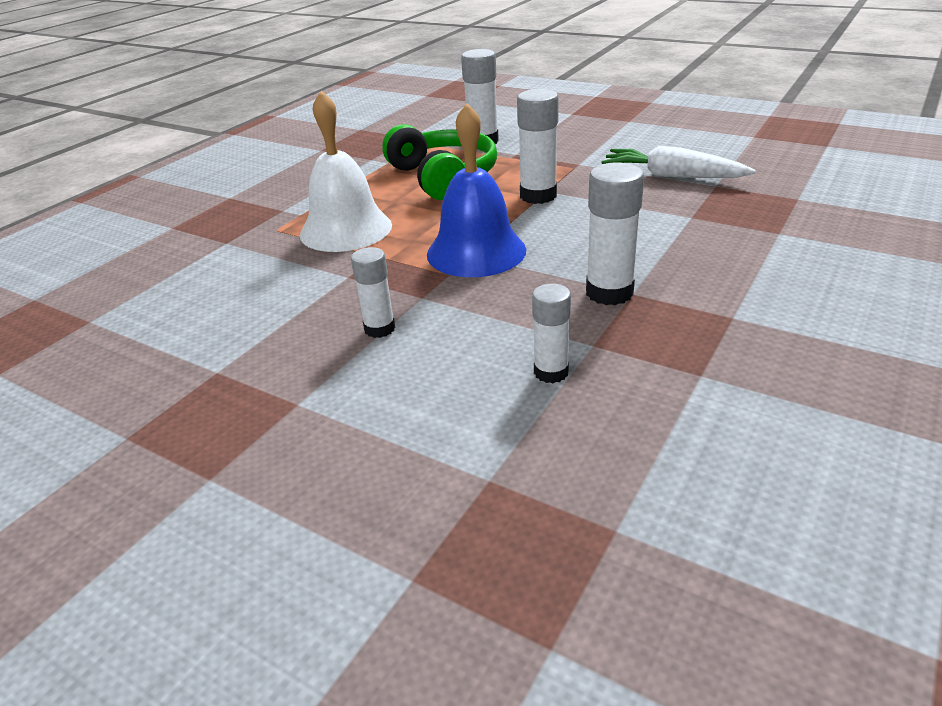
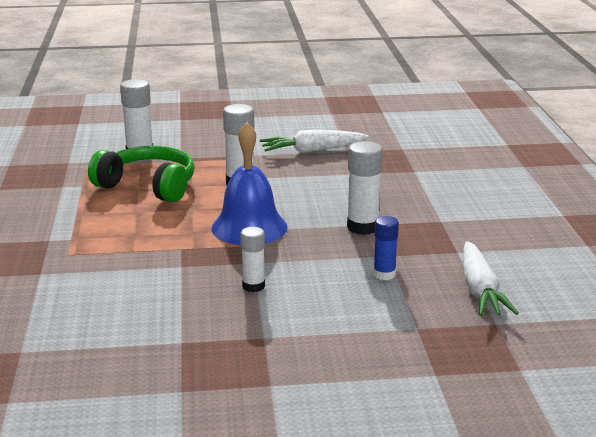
camera: 40 degrees left, 10 degrees down
white bell [300,91,392,252] -> none
white glue stick [532,283,571,383] -> blue glue stick [373,216,399,280]
none -> white carrot [463,241,519,316]

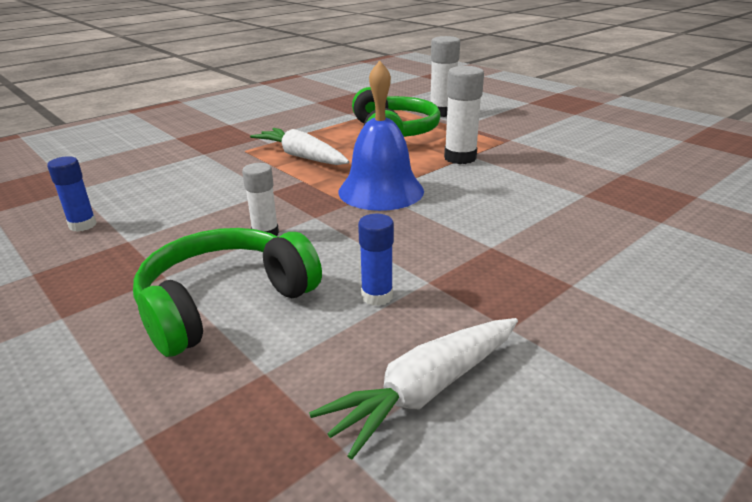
camera: 55 degrees right, 5 degrees up
white carrot [260,129,369,153] -> white carrot moved to [250,128,349,165]
white glue stick [347,141,383,235] -> none
none -> blue glue stick [47,156,97,232]
none -> green headphones [133,228,322,357]

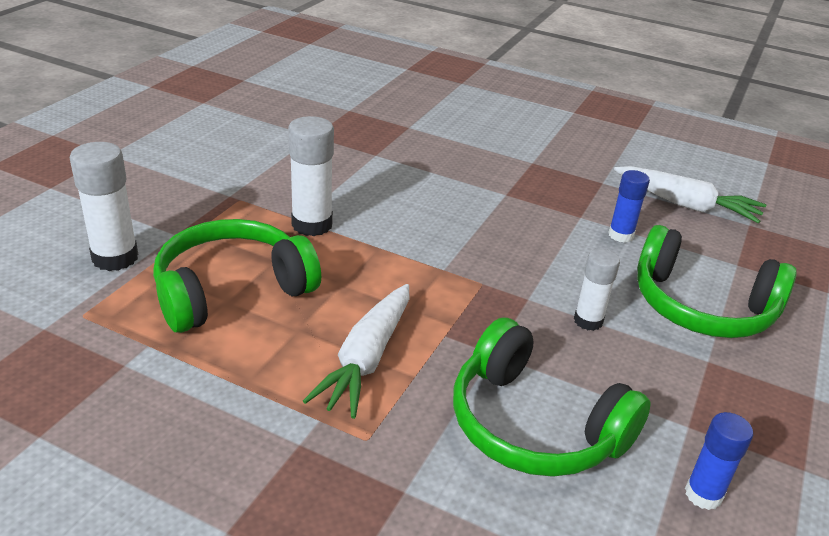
camera: 115 degrees left, 5 degrees up
blue bell [338,60,424,211] -> none
none -> green headphones [453,317,651,477]

